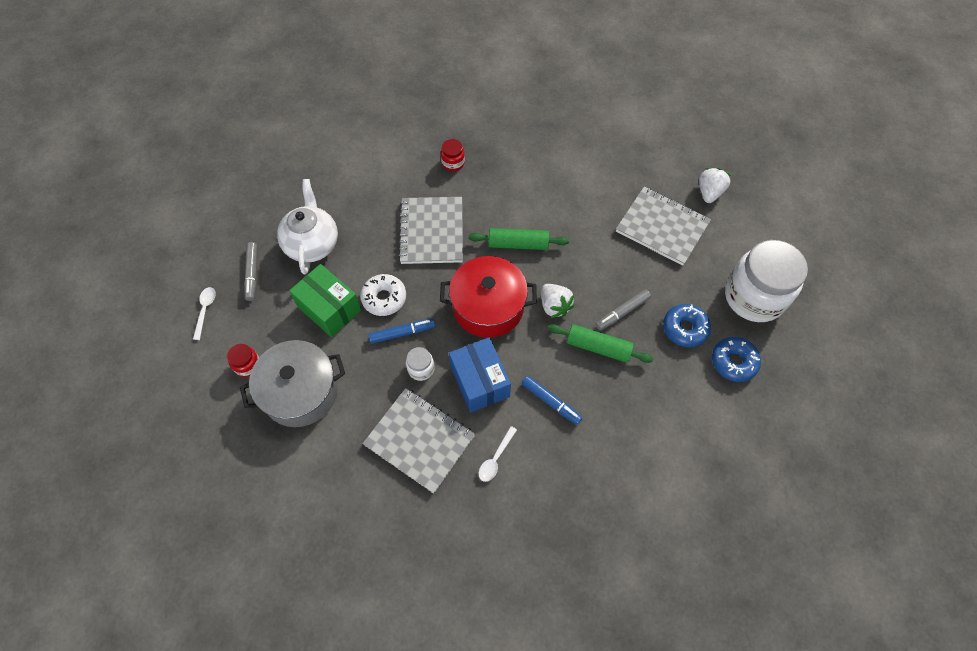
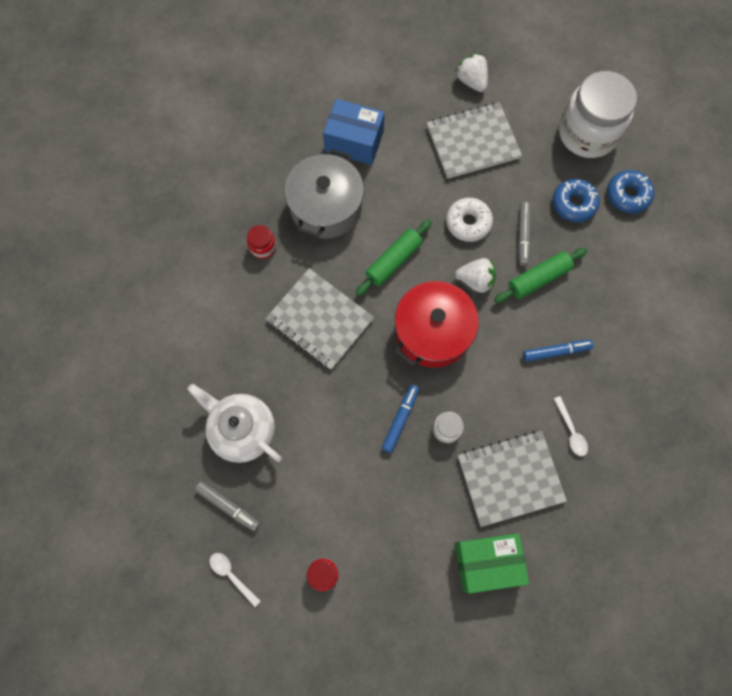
camera: 50 degrees left, 10 degrees up
grey pot [240,340,345,427] -> grey pot moved to [284,149,364,239]
green box [289,264,361,337] -> green box moved to [455,533,529,594]
white donut [360,274,406,316] -> white donut moved to [446,198,493,242]
blue box [449,337,511,413] -> blue box moved to [323,99,384,165]

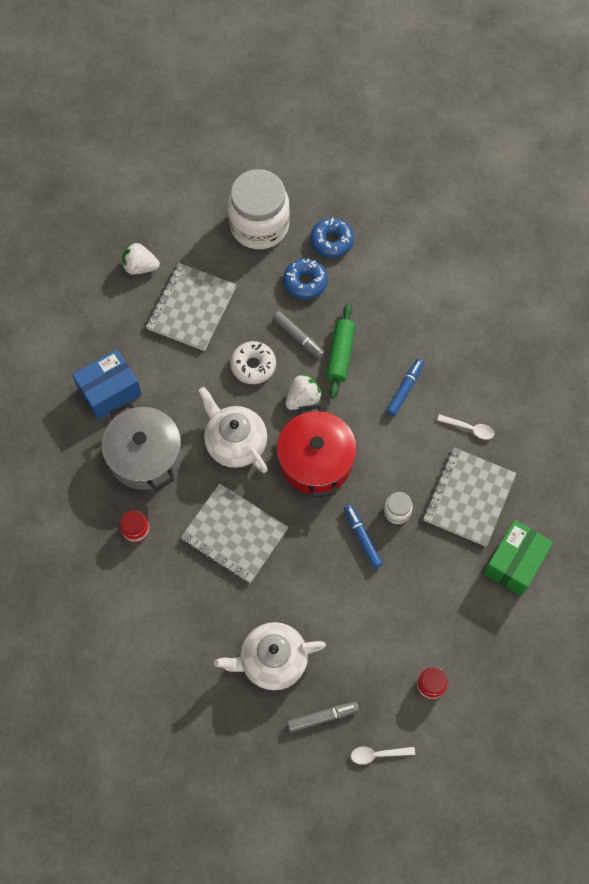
camera: 50 degrees left, 5 degrees down
grey notebook [265,268,374,370] -> grey notebook turned 45 degrees clockwise [181,483,288,583]
green rolling pin [356,220,432,296] -> white teapot [199,387,268,473]

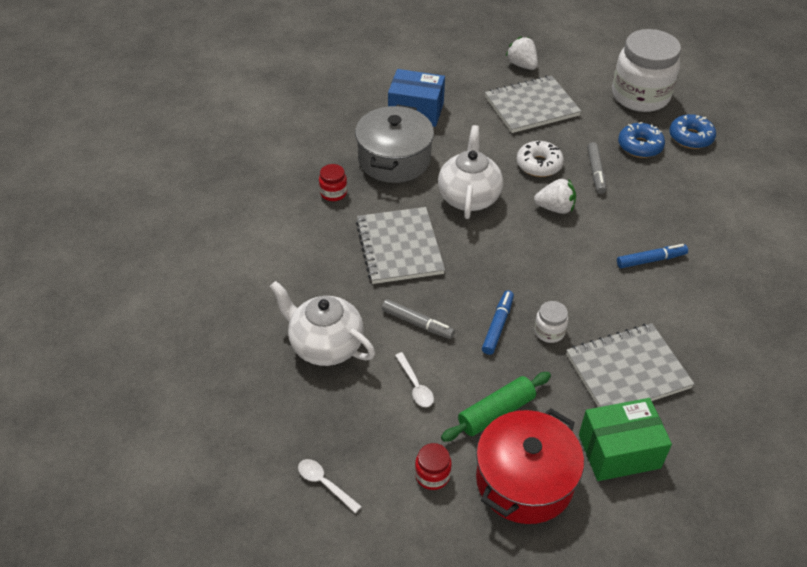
camera: 45 degrees right, 20 degrees down
red pot [277,404,357,498] -> red pot moved to [476,408,584,524]
grey marker [287,702,359,732] -> grey marker moved to [382,299,455,339]
green rolling pin [326,304,355,399] -> green rolling pin moved to [441,372,551,442]
white spoon [437,414,495,439] -> white spoon moved to [395,352,434,407]

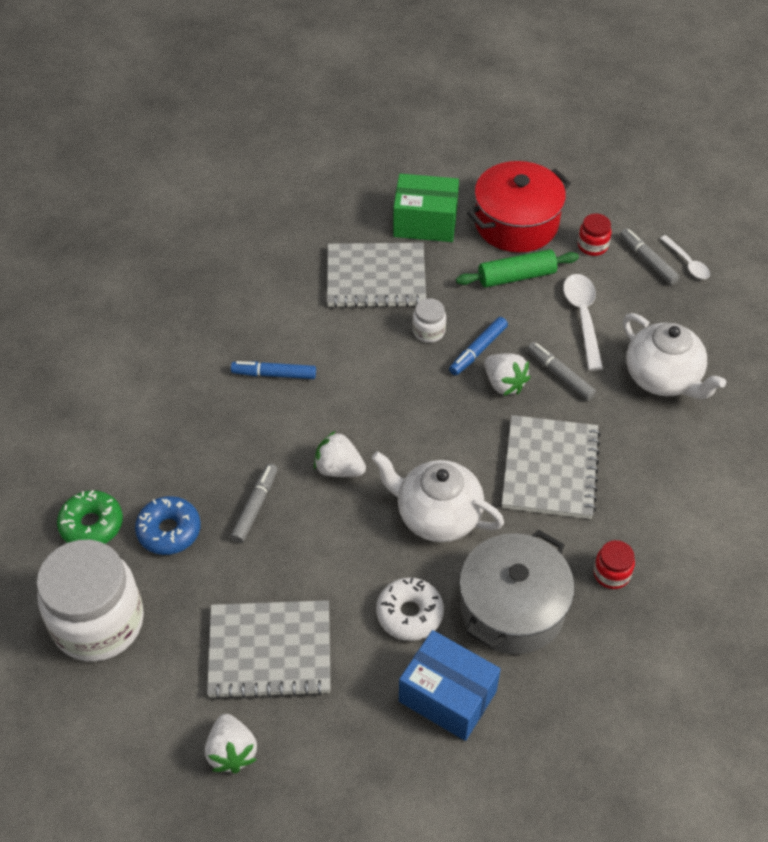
camera: 160 degrees left, 5 degrees up
white spoon [395,352,434,407] -> white spoon [563,274,603,371], size x1.66
white teapot [438,125,503,219] -> white teapot turned 90 degrees clockwise [371,451,504,542]
white donut [517,141,564,177] -> white donut moved to [376,577,444,641]
blue donut [669,114,716,149] -> green donut [57,490,123,544]
none -> white strawberry [484,353,530,396]
none -> grey marker [620,229,680,285]

